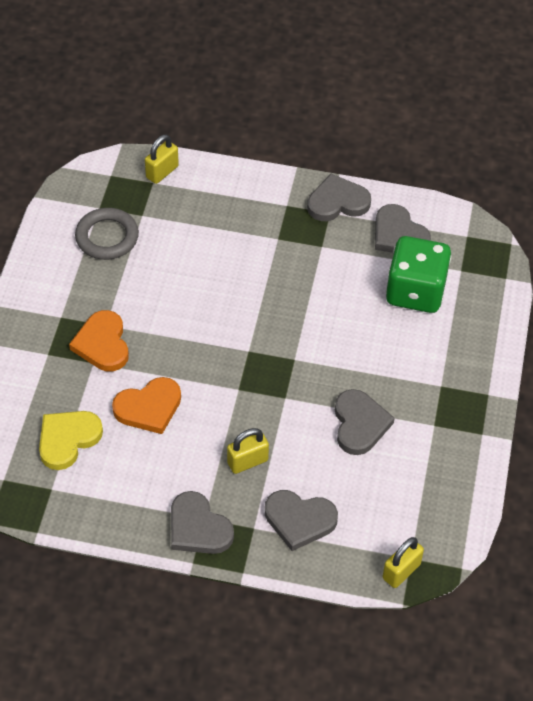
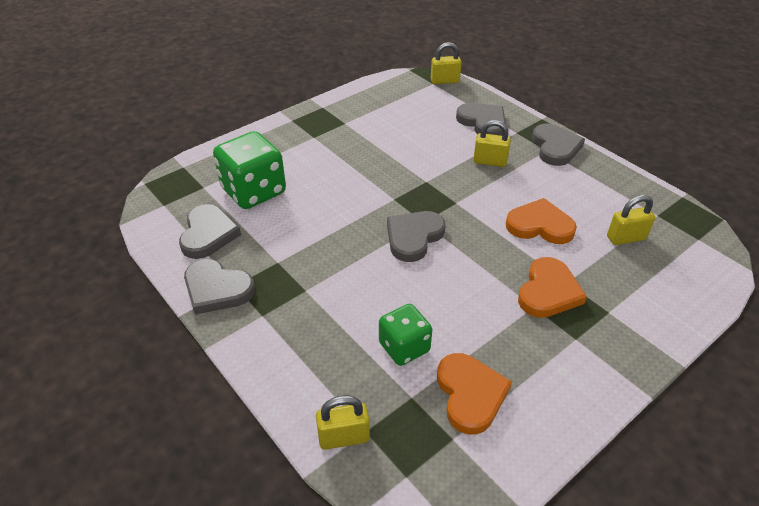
camera: 140 degrees left, 10 degrees down
yellow heart [39,411,103,470] -> yellow padlock [607,195,655,245]
grey ring [75,208,139,260] -> orange heart [437,353,512,434]
grey heart [335,389,395,455] -> grey heart moved to [387,211,446,262]
none -> green dice [379,304,432,366]

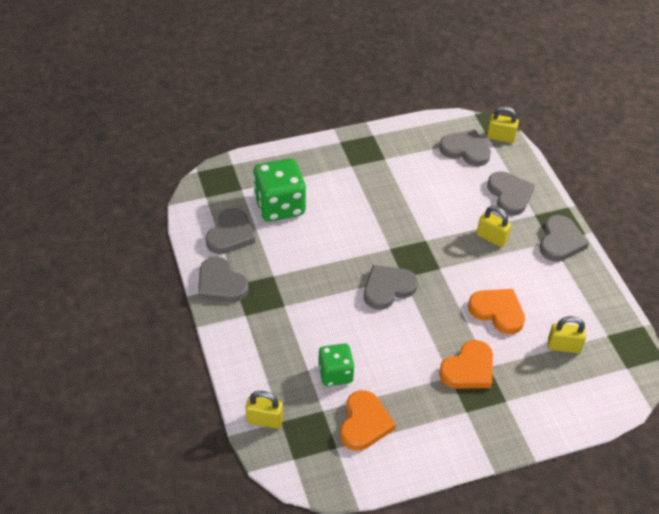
camera: 20 degrees right, 5 degrees up
none -> grey heart [439,130,491,166]

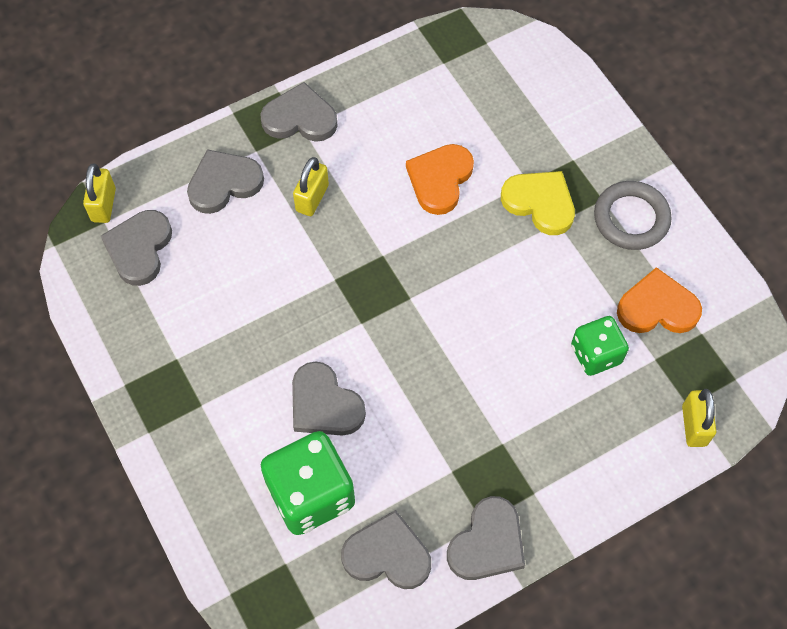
camera: 100 degrees left, 15 degrees up
grey heart [364,265,418,310] -> grey heart moved to [292,361,366,436]
orange heart [439,340,493,388] -> yellow heart [501,171,575,235]
yellow padlock [548,316,586,353] -> none
none -> grey ring [594,181,672,250]

